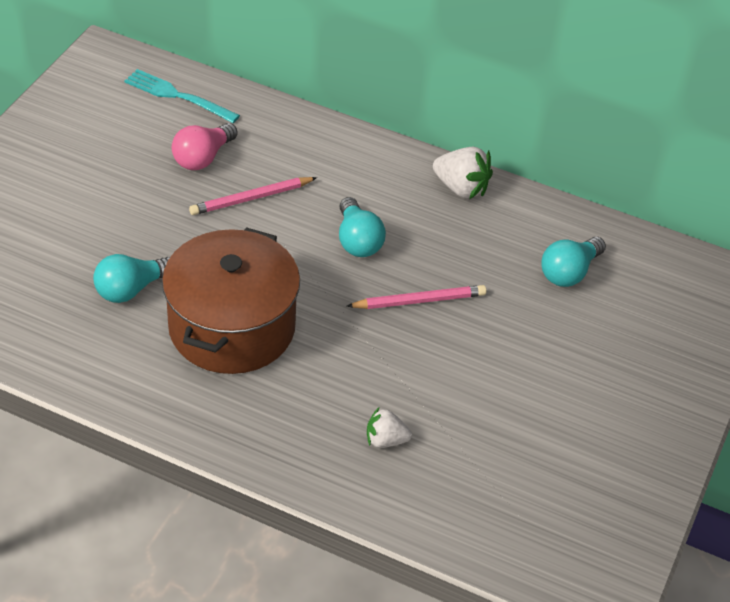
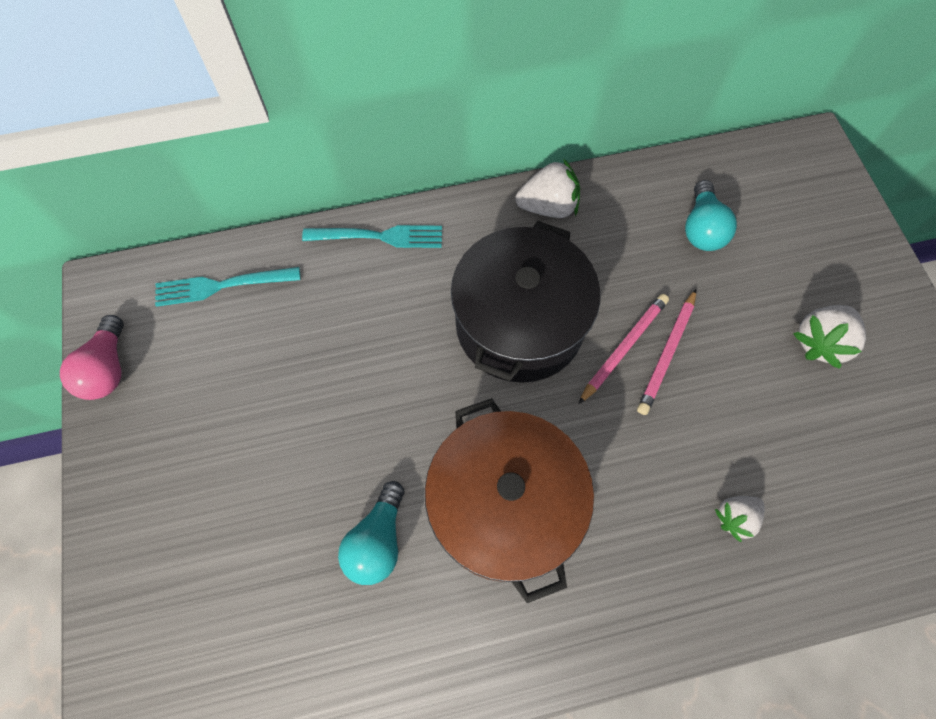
camera: 35 degrees left, 20 degrees up
pink light bulb [172,123,238,170] -> pink light bulb moved to [60,315,124,400]
pink pencil [189,177,317,215] -> pink pencil moved to [637,289,696,415]
turquoise light bulb [339,197,386,257] -> black pot [451,221,600,383]
none -> turquoise fork [302,225,442,248]
none -> white strawberry [793,305,866,369]

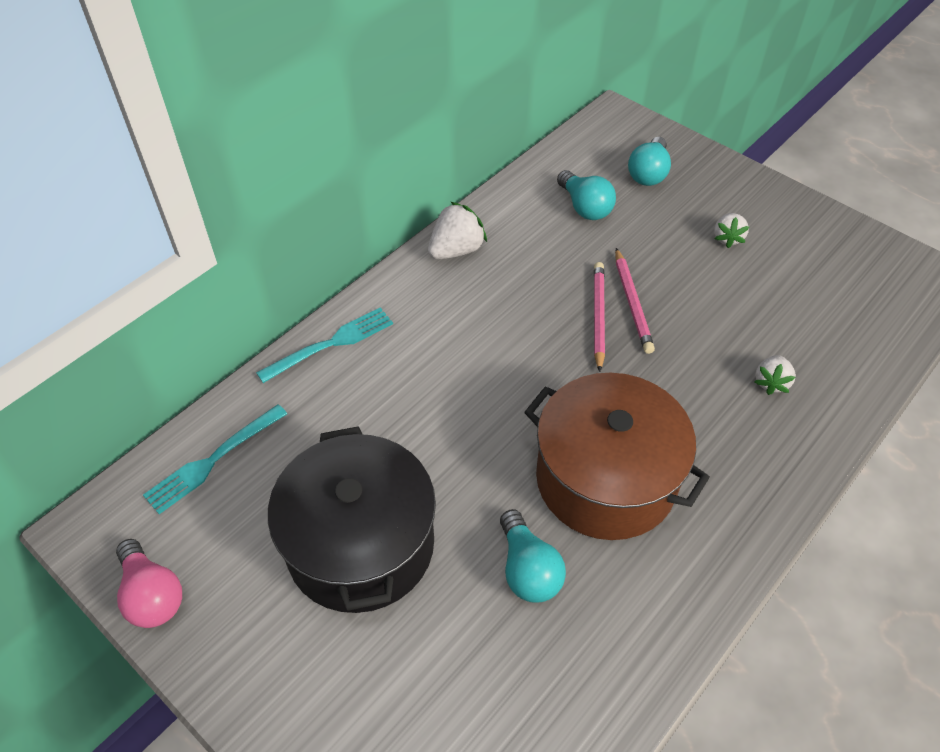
camera: 35 degrees left, 15 degrees down
black pot [451,221,600,383] -> black pot moved to [268,426,436,613]
white strawberry [793,305,866,369] -> white strawberry [714,213,749,248], size x0.65
none -> turquoise light bulb [628,137,671,186]

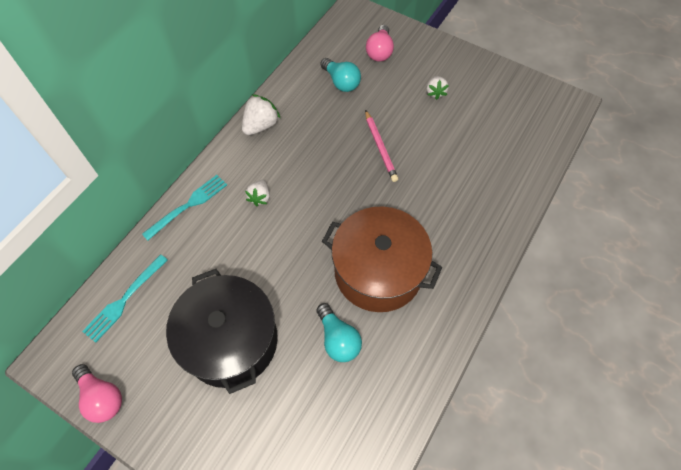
camera: 10 degrees left, 10 degrees up
pink pencil [594,262,605,372] -> none
turquoise light bulb [628,137,671,186] -> pink light bulb [366,25,394,62]
white strawberry [755,355,796,395] -> white strawberry moved to [245,180,270,206]

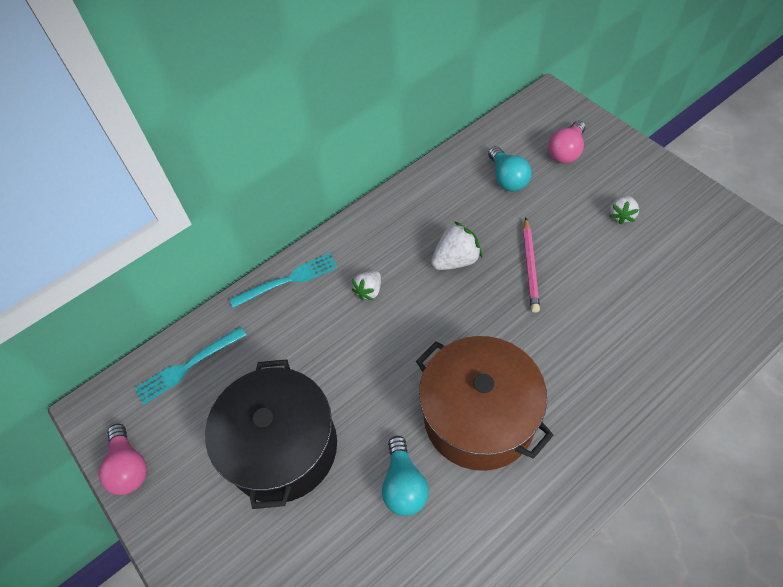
camera: 25 degrees right, 5 degrees down
white strawberry [242,94,281,135] -> white strawberry moved to [431,221,482,270]

